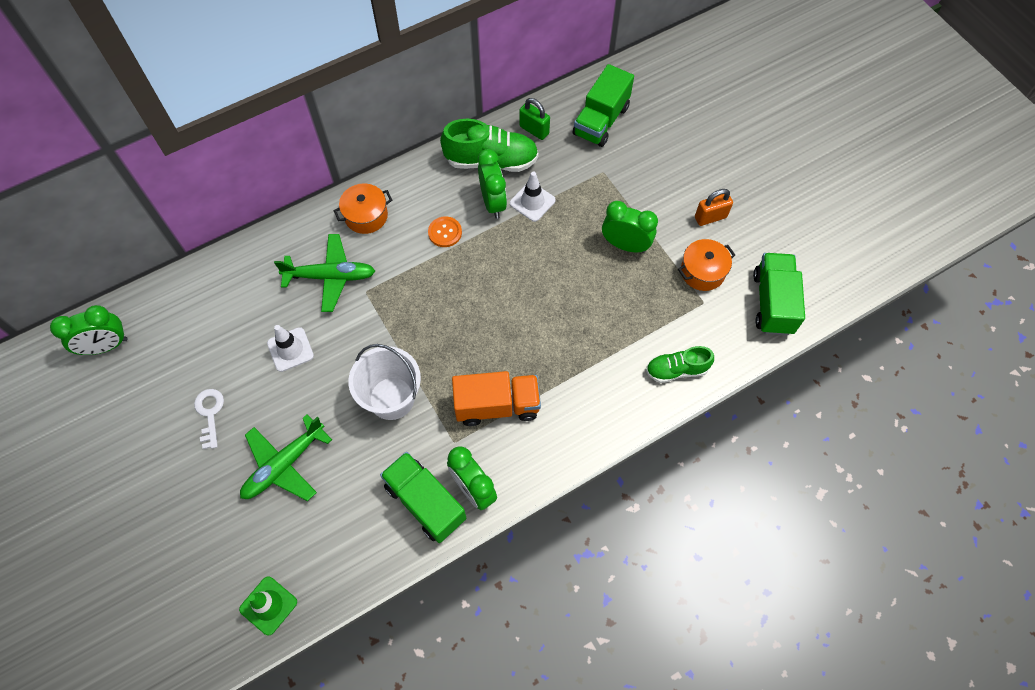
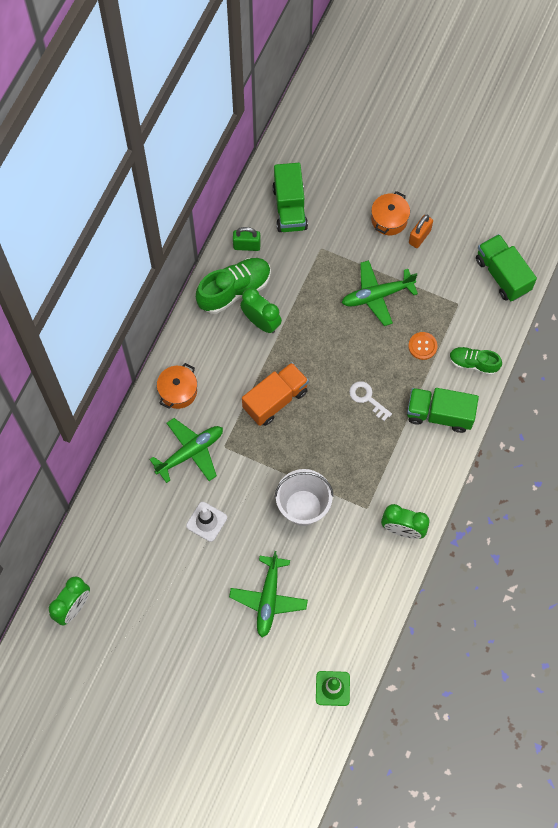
camera: 35 degrees left, 5 degrees up
white key [194,389,224,449] -> white key moved to [349,381,392,421]
green truck [380,452,466,543] -> green truck moved to [407,388,479,433]
orange button [428,216,462,247] -> orange button moved to [408,332,438,360]
orange truck [452,371,541,426] -> orange truck moved to [242,362,309,426]
white traffic cone [510,171,556,222] -> none
green clock [602,201,658,253] -> green plane [342,260,418,326]
green shoe [646,346,714,383] -> green shoe turned 60 degrees clockwise [449,347,502,375]
orange pot [678,239,735,291] -> orange pot moved to [371,191,410,235]

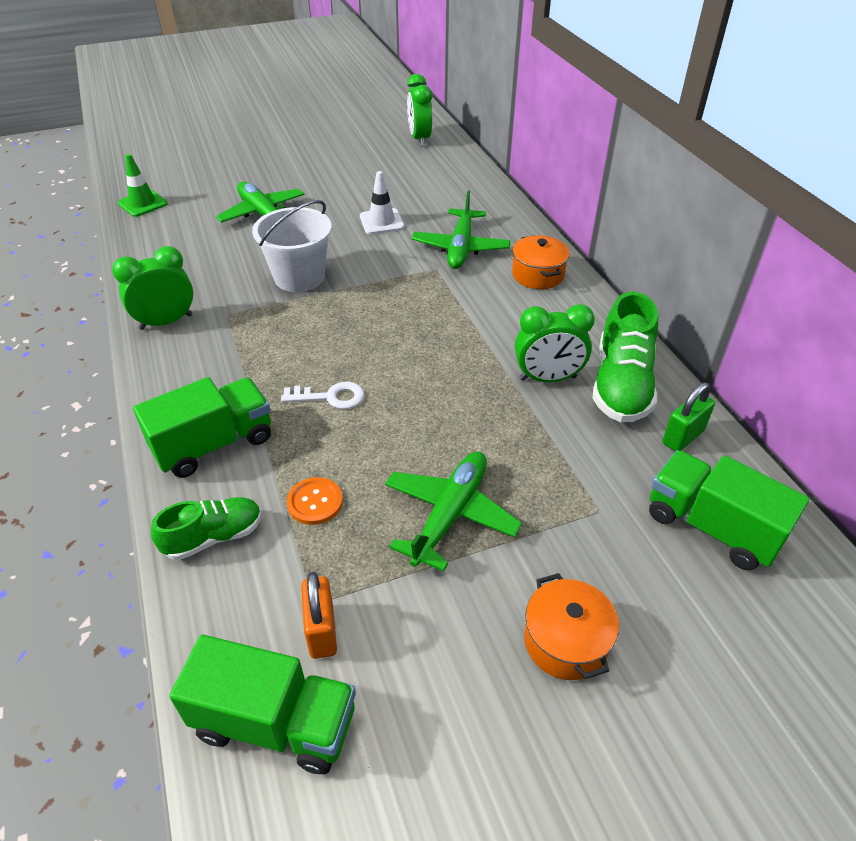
camera: 135 degrees right, 25 degrees down
orange truck [242,362,309,426] -> none
orange padlock [409,215,433,248] -> orange padlock moved to [301,572,337,659]

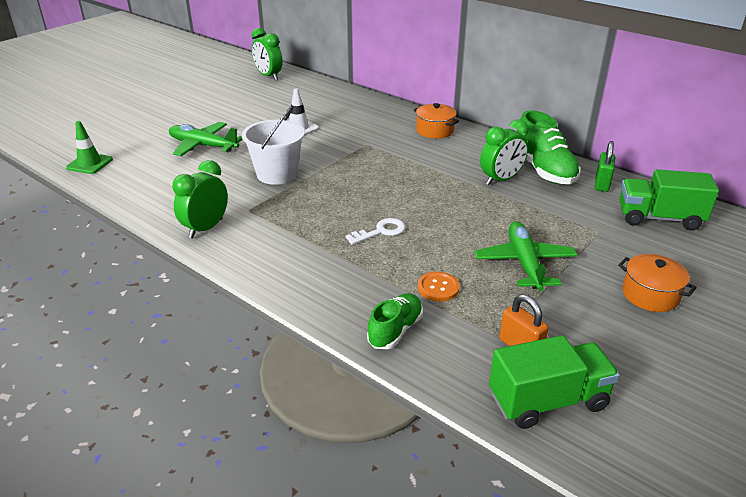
camera: 30 degrees left, 10 degrees down
green truck [133,377,271,478] -> none
green plane [412,190,511,269] -> none

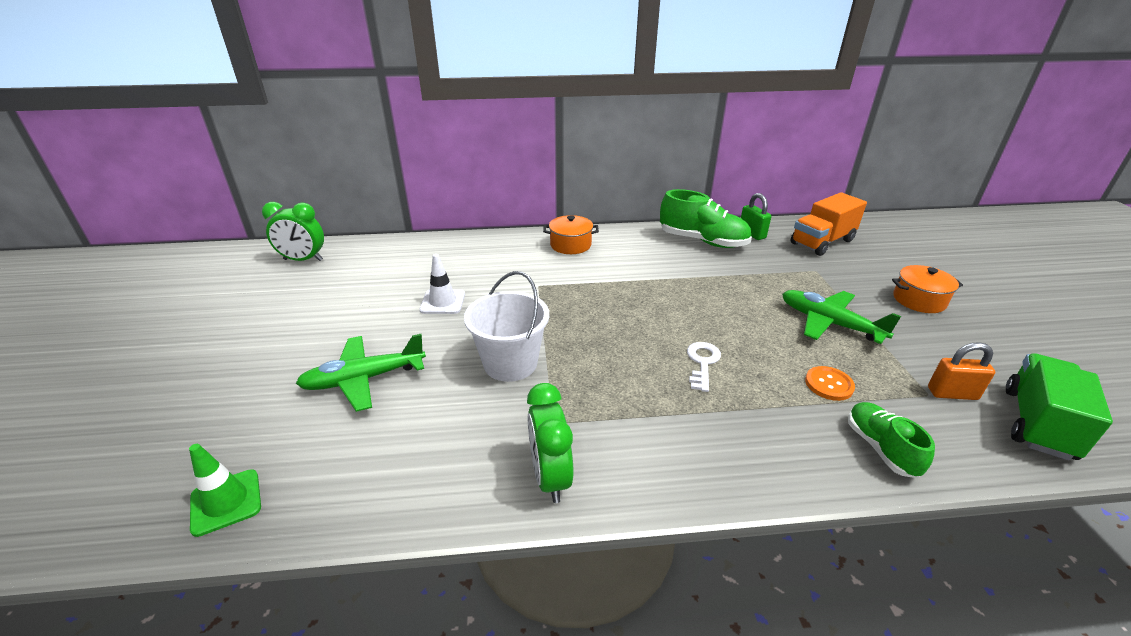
camera: 45 degrees left, 0 degrees up
green clock [480,119,529,185] -> none
green truck [619,169,719,231] -> orange truck [790,192,867,256]

